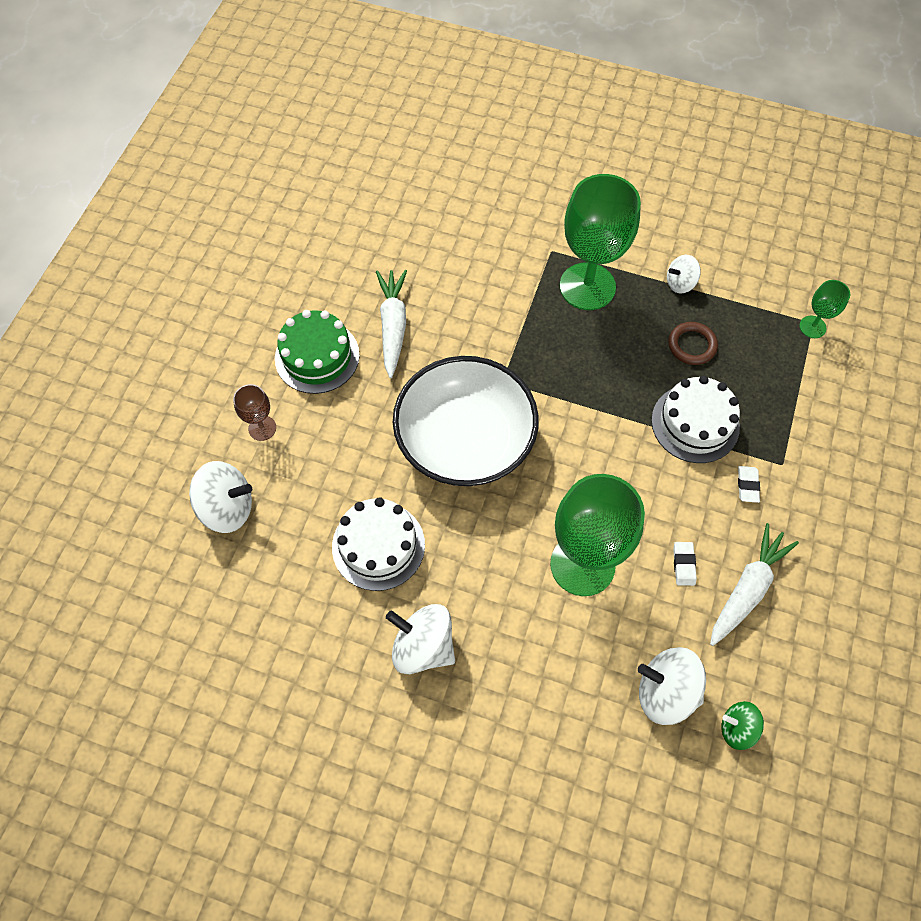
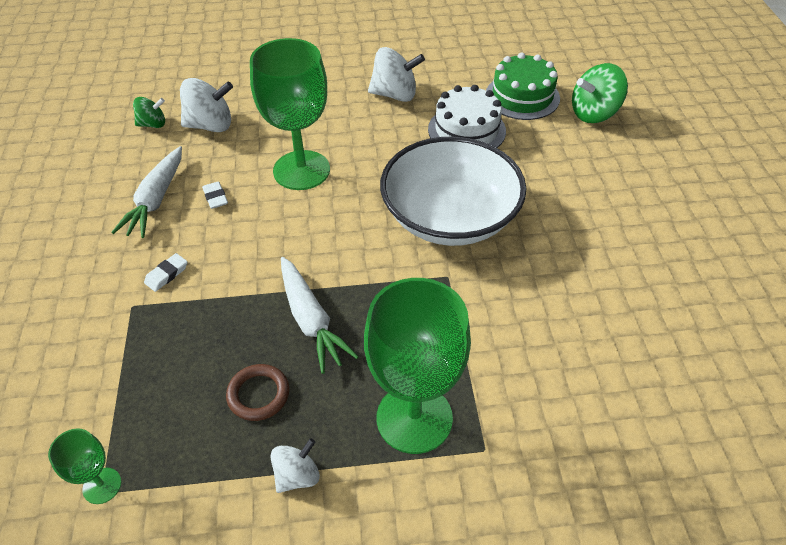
camera: 155 degrees right, 15 degrees down
white spinning top [189,461,252,533] -> green spinning top [572,63,628,123]
brown goblet [233,384,276,441] -> none
green cake [275,310,360,394] -> green cake moved to [486,52,560,120]
white carrot [376,270,407,378] -> white carrot moved to [281,257,359,374]
white cake [651,376,740,463] -> none
white eraser [738,466,760,503] -> white eraser turned 60 degrees clockwise [144,253,187,292]

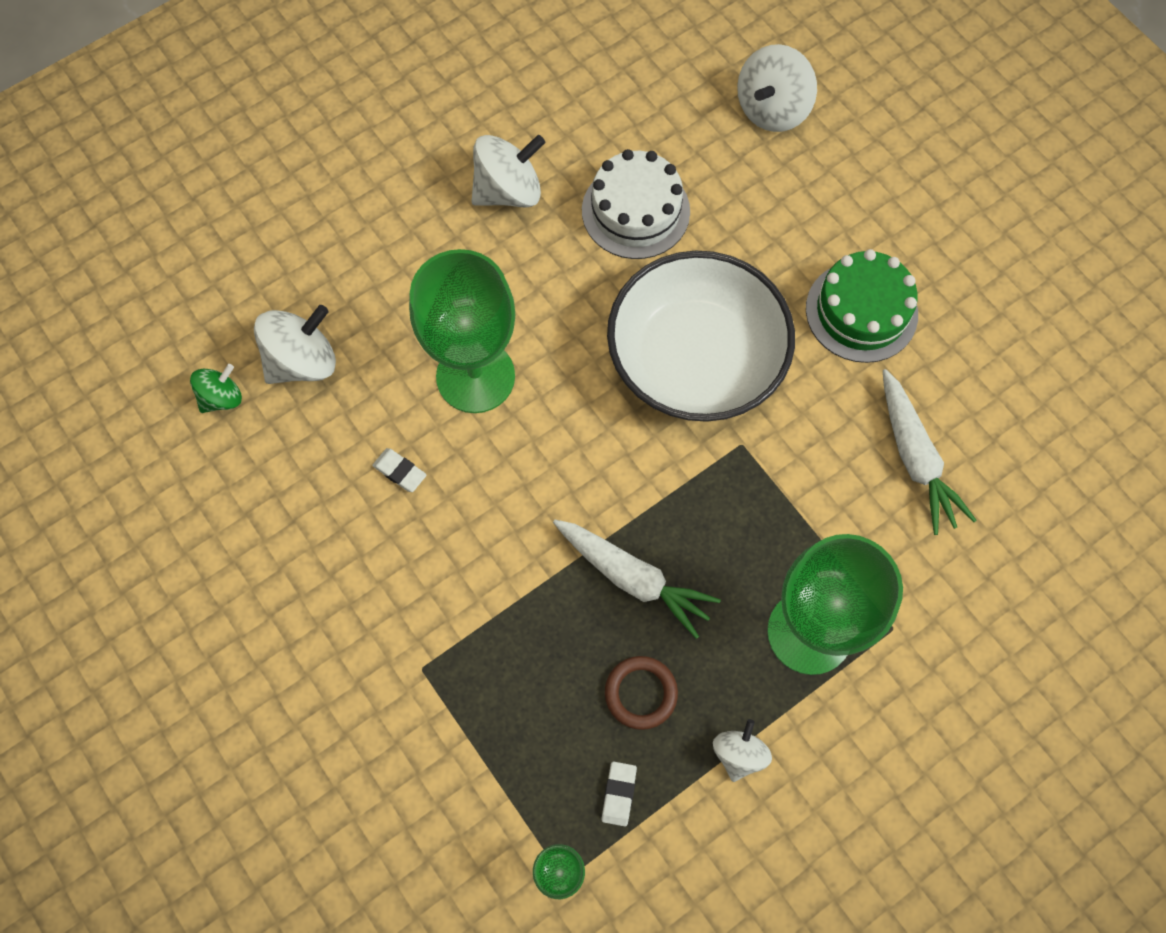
camera: 30 degrees left, 20 degrees up
white carrot [111,146,182,238] -> white carrot moved to [883,369,977,535]
white eraser [144,253,187,292] -> white eraser moved to [601,762,637,826]
green cake [486,52,560,120] -> green cake moved to [806,249,918,363]
green spinning top [572,63,628,123] -> white spinning top [737,44,817,132]

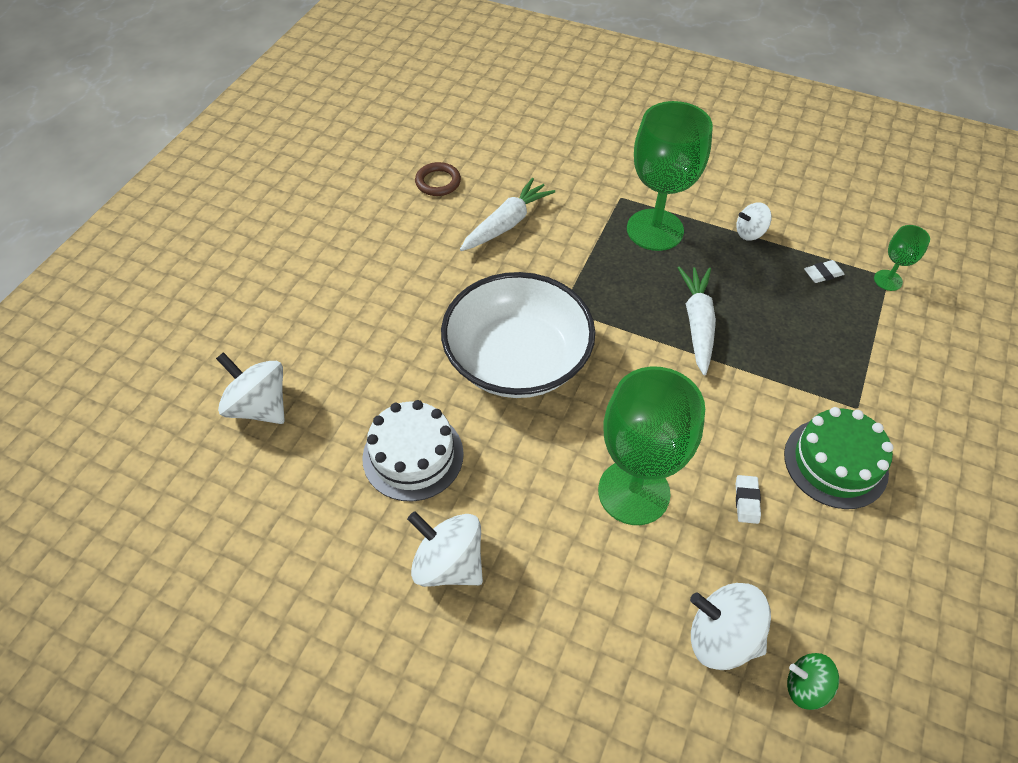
camera: 120 degrees left, 15 degrees down
brown ring [605,656,678,730] -> brown ring moved to [415,162,461,196]
white spinning top [737,44,817,132] -> white spinning top turned 150 degrees counterclockwise [216,352,285,424]
green cake [806,249,918,363] -> green cake moved to [784,407,894,509]

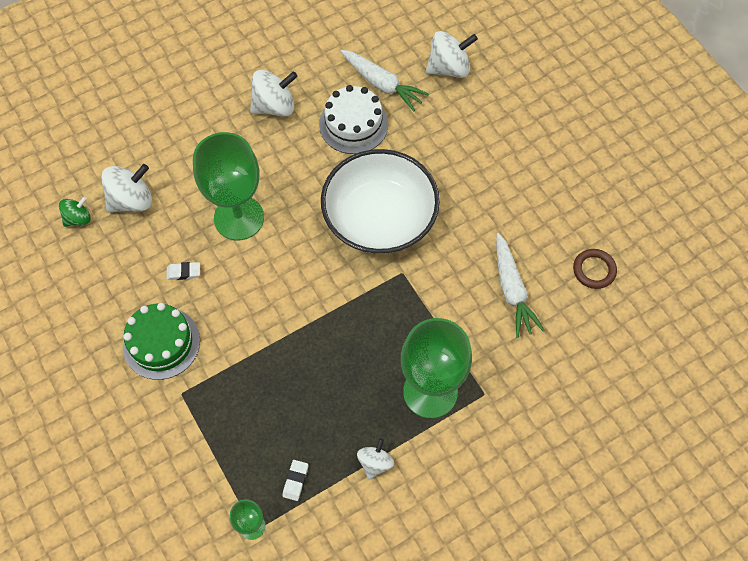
camera: 125 degrees right, 10 degrees up
white carrot [678,266,716,375] -> white carrot moved to [341,50,429,111]
white eraser [736,475,761,524] -> white eraser turned 45 degrees counterclockwise [166,262,200,280]

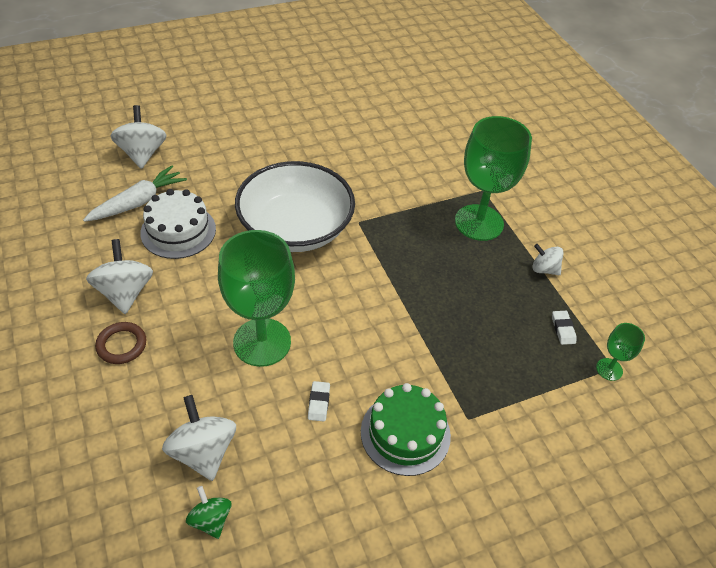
camera: 85 degrees left, 15 degrees down
white eraser [282,460,308,501] -> white eraser turned 60 degrees clockwise [552,311,577,345]
white carrot [496,233,545,338] -> none
brown ring [573,249,617,289] -> brown ring moved to [95,322,147,364]

